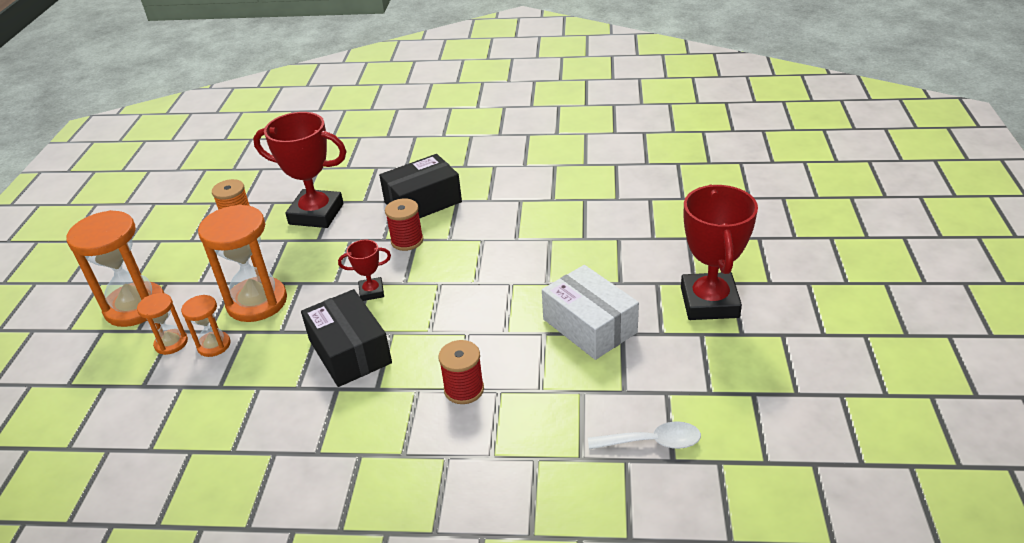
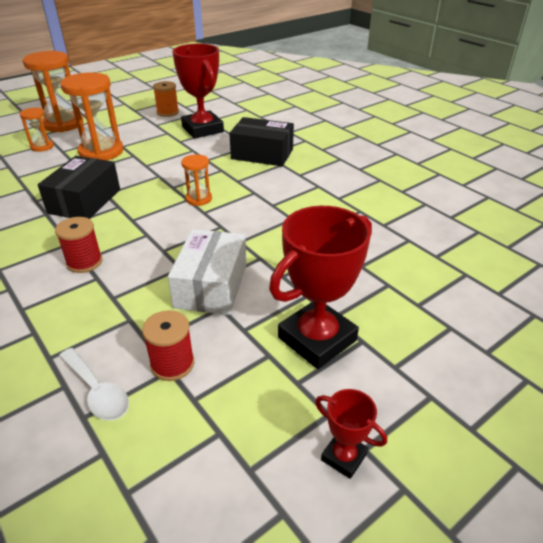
camera: 45 degrees right, 0 degrees up
orange hourglass [181,295,231,357] -> orange hourglass moved to [181,154,212,206]
red trophy [338,240,391,301] -> red trophy moved to [315,389,387,479]
red spool [385,199,423,251] -> red spool moved to [142,310,194,381]

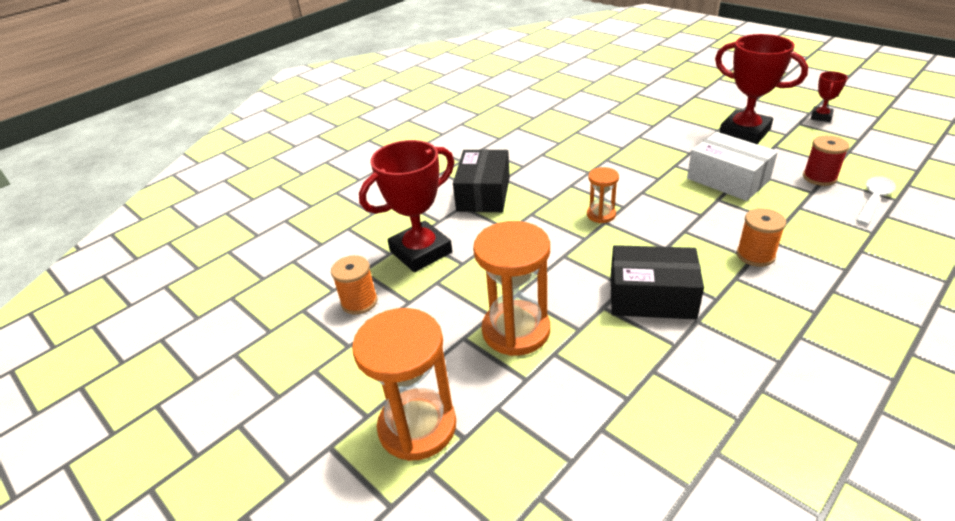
camera: 95 degrees left, 0 degrees up
orange hourglass [20,107,54,152] -> none
red spool [55,217,102,273] -> orange spool [737,208,786,267]
white box [168,229,247,315] -> white box turned 45 degrees clockwise [687,132,778,201]

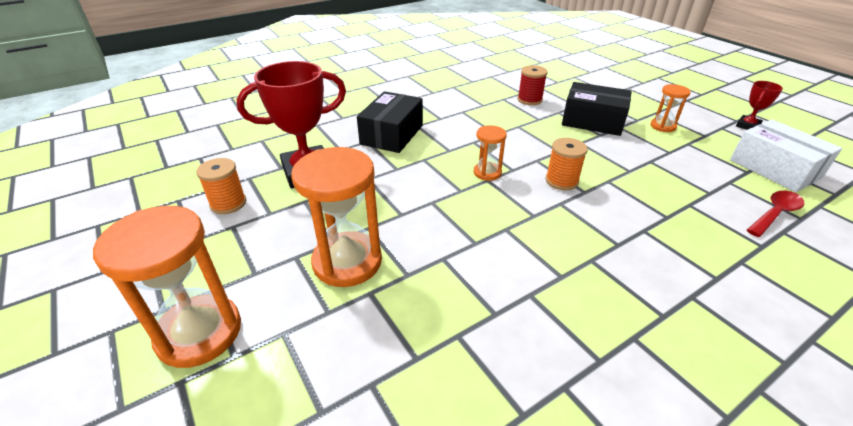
camera: 10 degrees right, 0 degrees up
black box [611,245,704,319] -> black box moved to [562,82,632,136]
white box [687,132,778,201] -> white box moved to [730,120,842,192]
red trophy [715,34,808,144] -> orange hourglass [650,84,691,132]
orange spool [737,208,786,267] -> orange spool moved to [545,138,588,190]
red spool [803,135,849,186] -> red spool moved to [517,65,548,105]
white spoon [856,176,896,225] -> red spoon [747,191,804,237]

